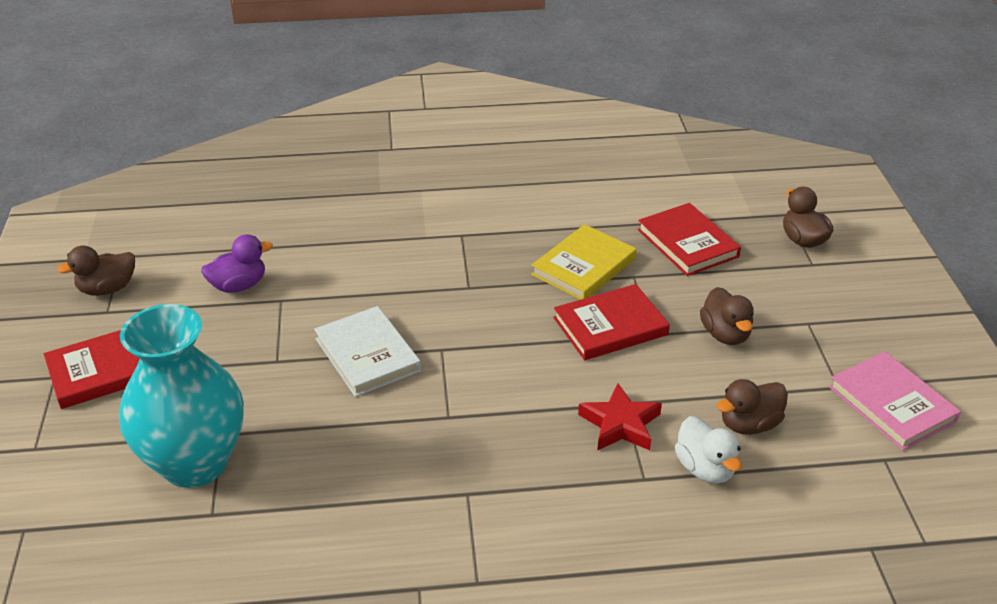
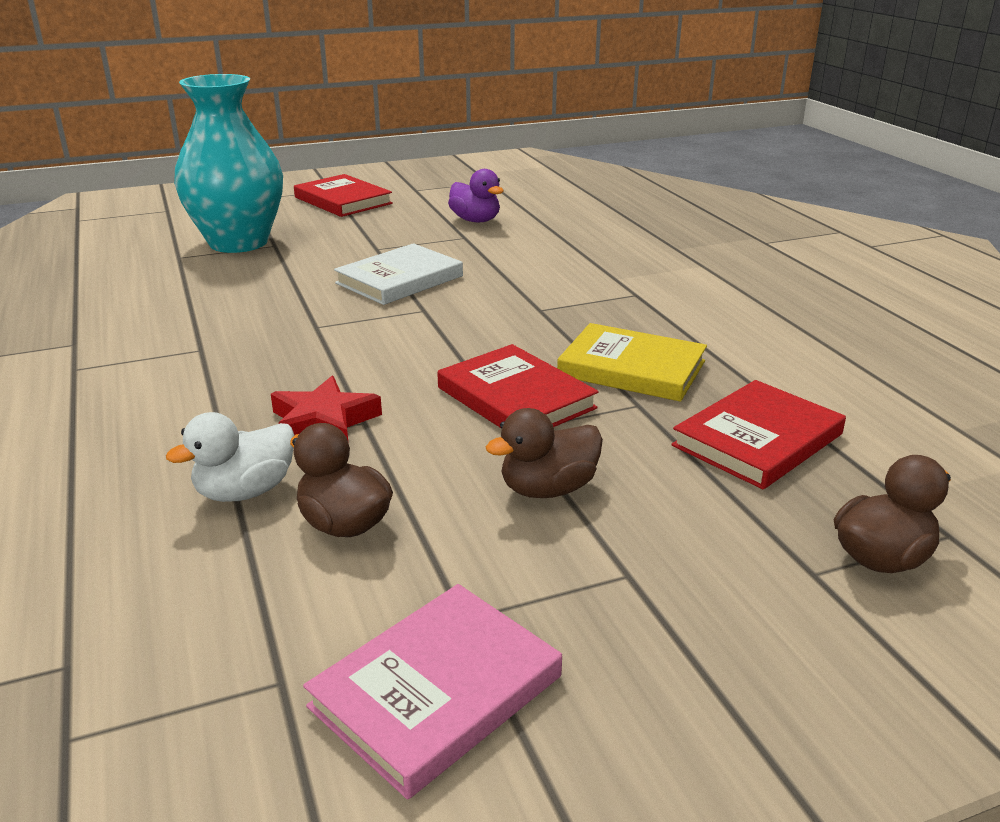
camera: 75 degrees right, 10 degrees down
brown duck [57,246,135,296] -> none

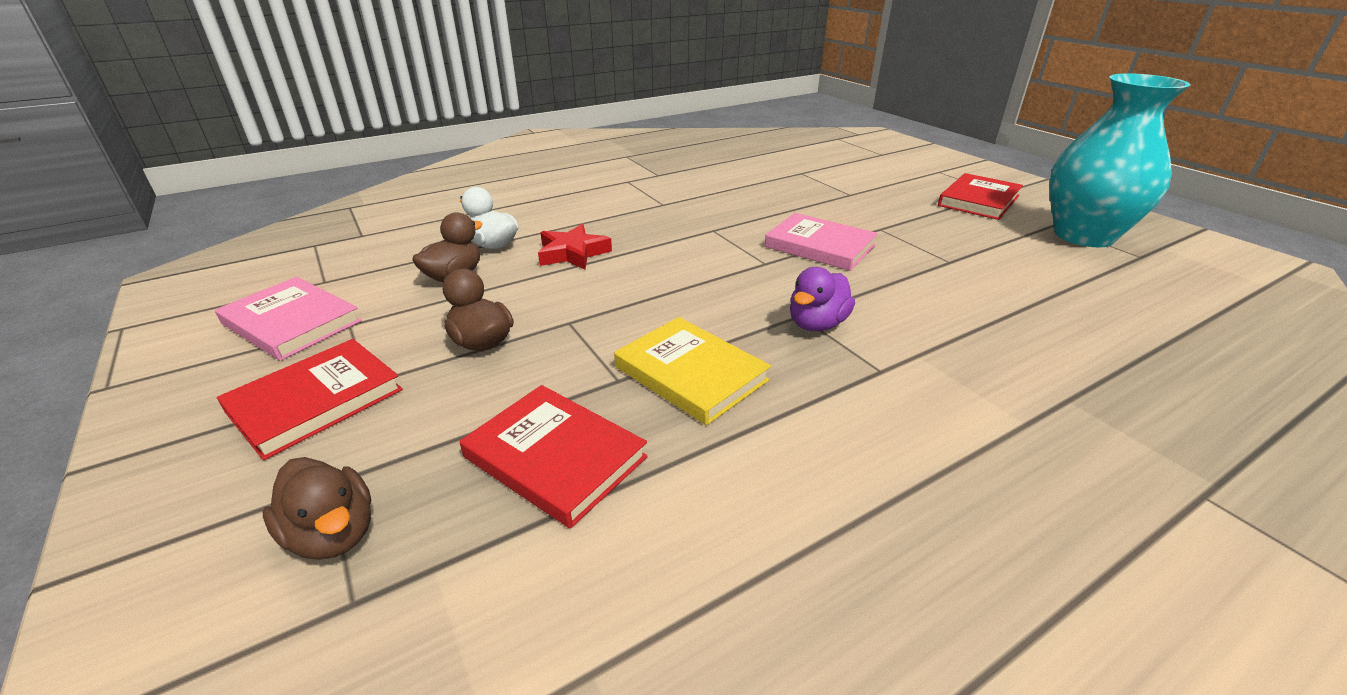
camera: 80 degrees right, 5 degrees up
turquoise vase [174,74,283,253] -> turquoise vase moved to [1049,73,1190,247]
white book [334,243,463,305] -> pink book [765,213,878,271]
red book [437,344,598,428] -> red book moved to [217,339,403,460]
purple duck [448,169,504,222] -> purple duck moved to [790,267,855,331]
yellow book [557,323,707,402] -> yellow book turned 60 degrees counterclockwise [614,317,771,425]

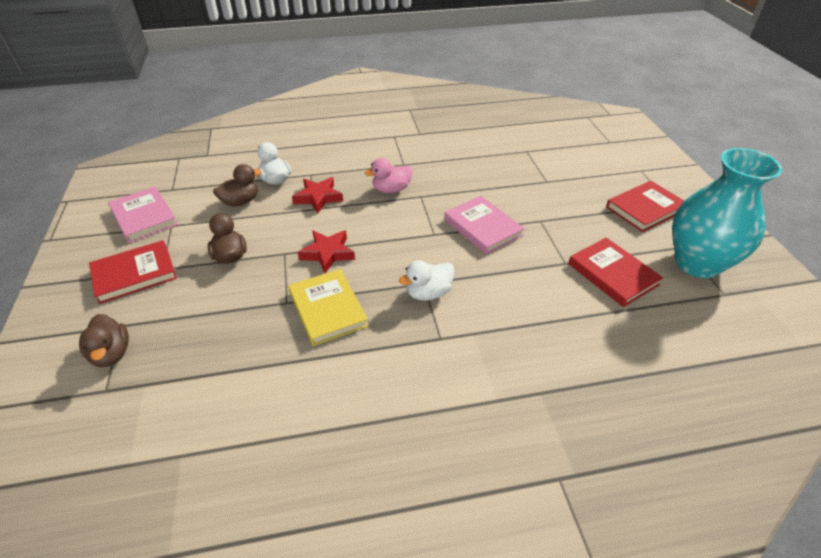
camera: 20 degrees right, 10 degrees up
red book [460,385,648,529] -> red book moved to [568,238,663,307]
purple duck [790,267,855,331] -> white duck [399,260,455,301]
none -> red star [298,230,355,273]
none -> pink duck [365,158,413,193]

